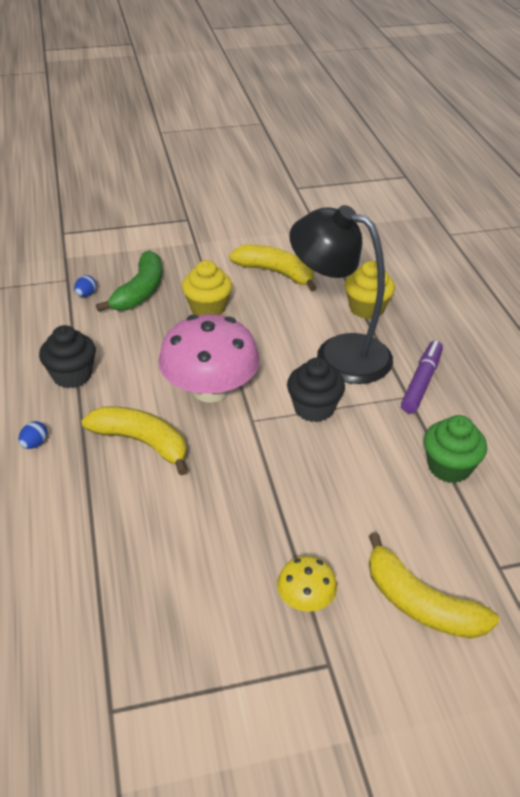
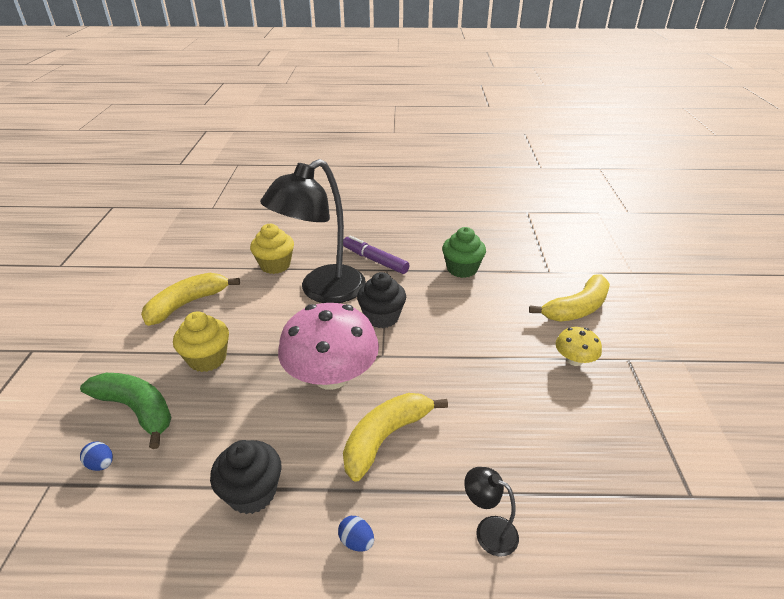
camera: 75 degrees left, 5 degrees down
none -> black lamp [464,467,519,557]

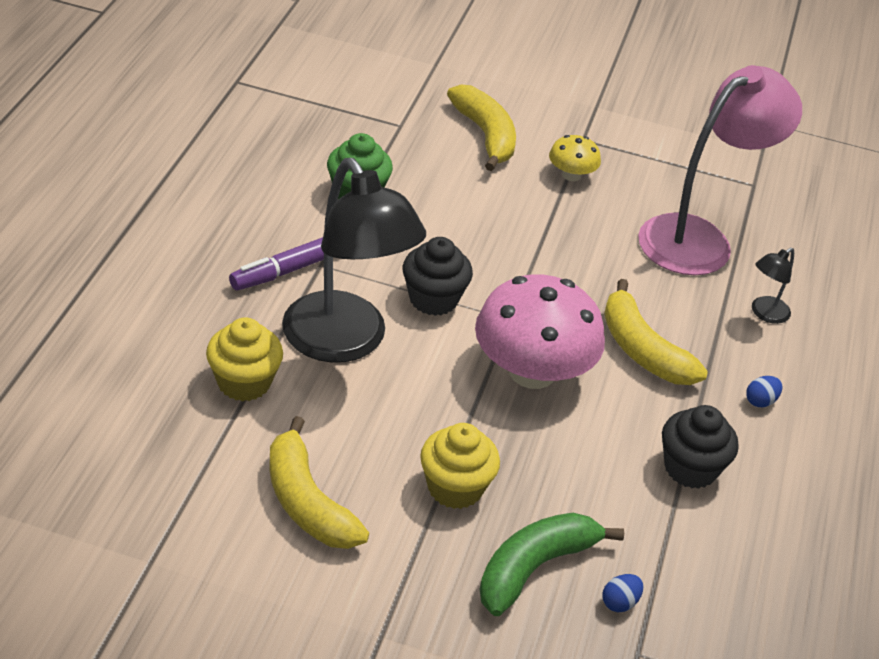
camera: 80 degrees left, 5 degrees up
none -> pink lamp [638,65,802,275]

